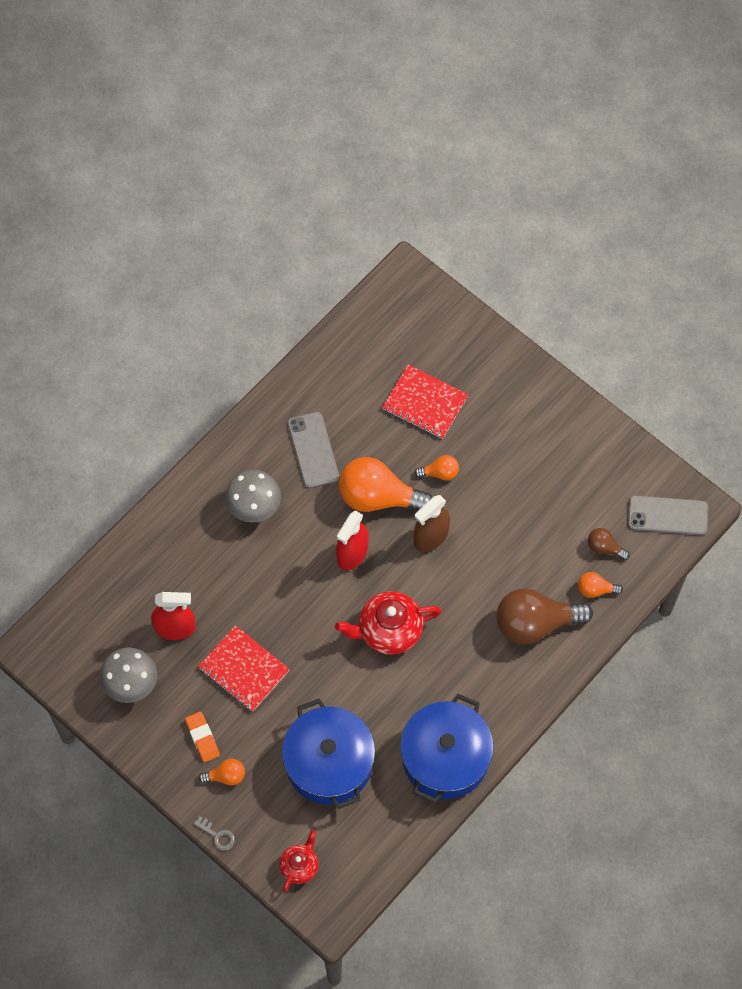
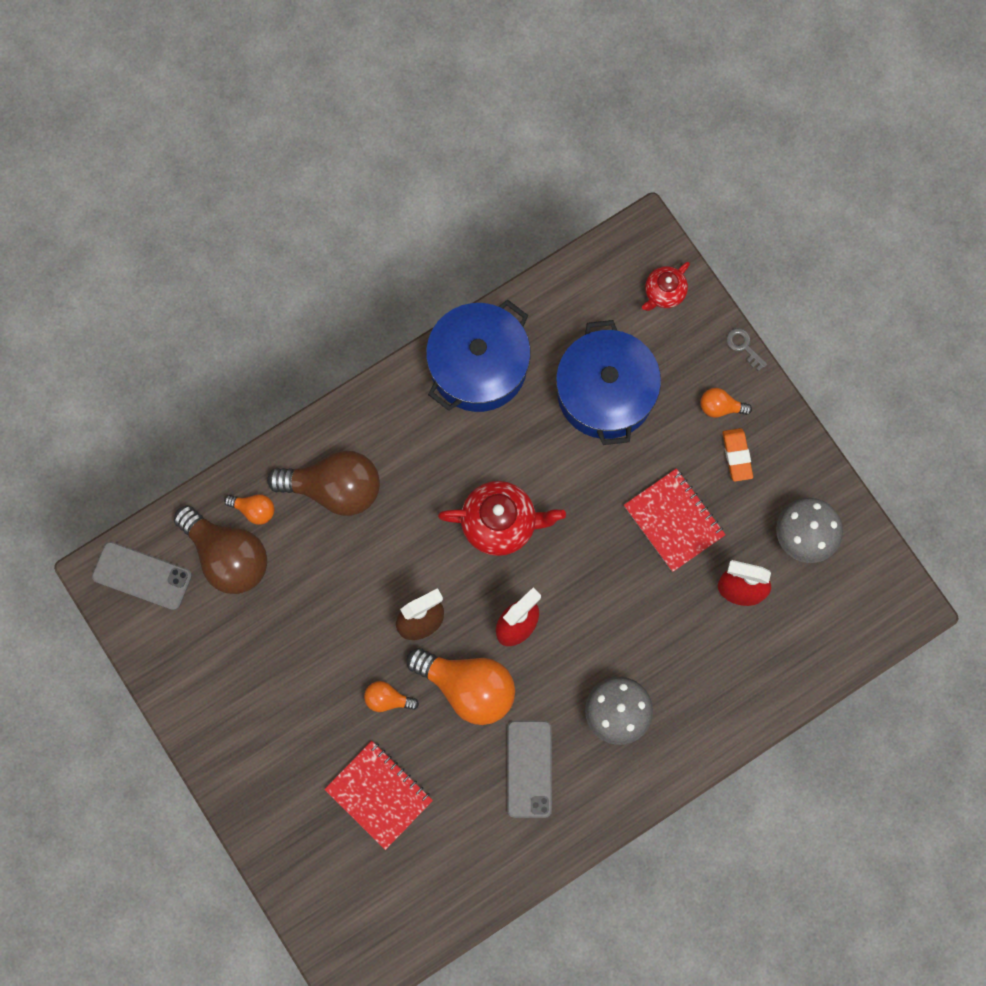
camera: 165 degrees left, 10 degrees up
brown light bulb [588,528,630,560] -> brown light bulb [174,506,267,594], size x2.14

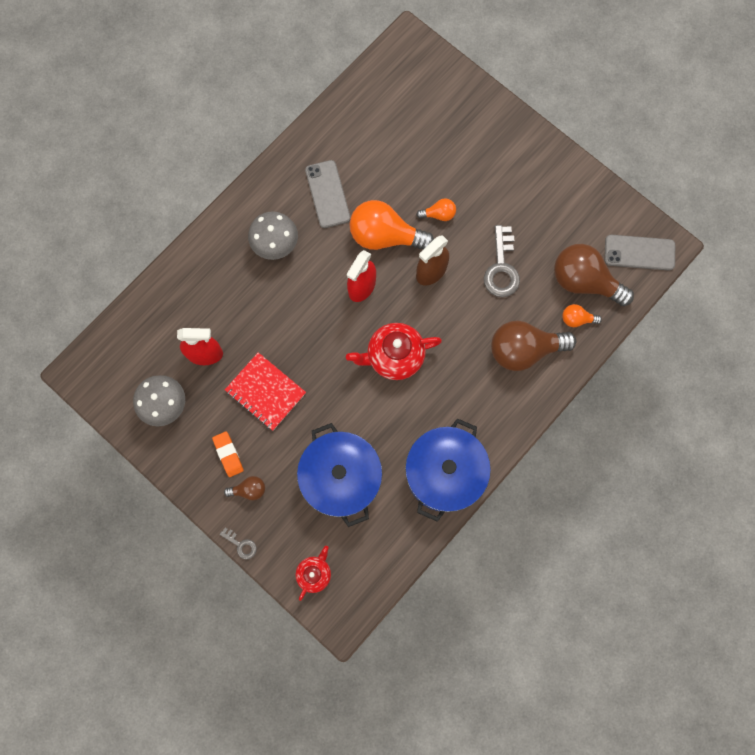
camera: 165 degrees right, 0 degrees up
red notebook [324,741,433,850] -> none
orange light bulb [701,388,752,418] -> brown light bulb [224,476,265,500]
none -> grey key [484,225,520,297]

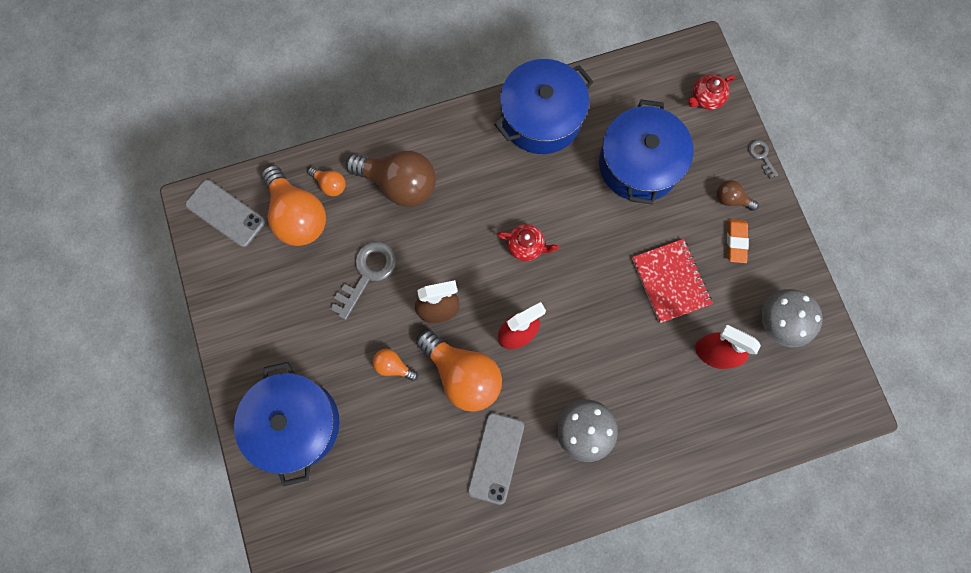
camera: 150 degrees left, 0 degrees up
red teapot [346,323,442,380] -> red teapot [497,224,559,261], size x0.58
brown light bulb [554,244,634,306] -> orange light bulb [261,165,326,246]
none -> blue pot [234,362,339,486]

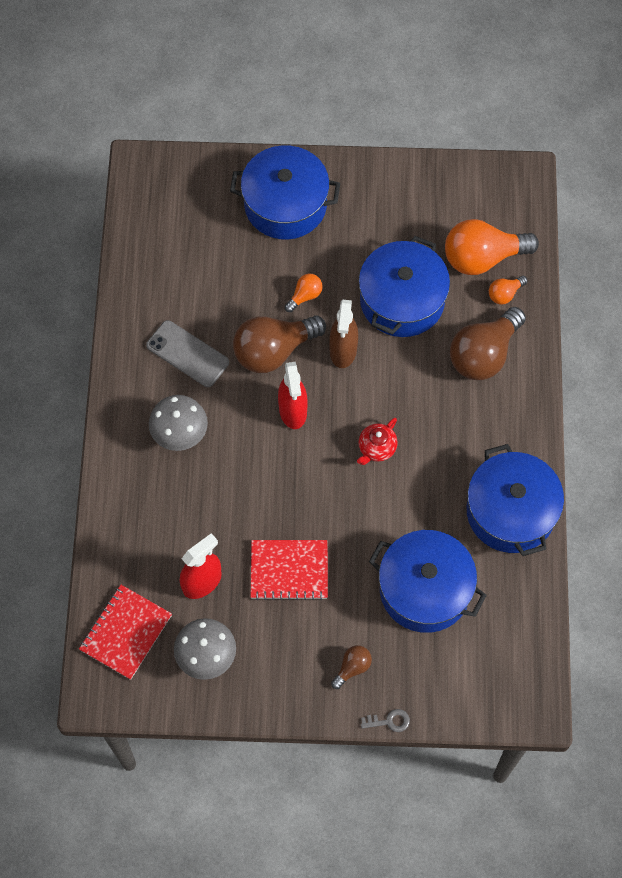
camera: 110 degrees right, 10 degrees down
grey phone [185,180,265,247] -> none
grey key [330,241,397,320] -> blue pot [359,236,450,337]
orange light bulb [416,330,502,412] -> brown light bulb [233,316,326,373]
red teapot [688,75,735,110] -> none
orange eraser [727,219,749,263] -> none
none -> red notebook [79,585,172,680]

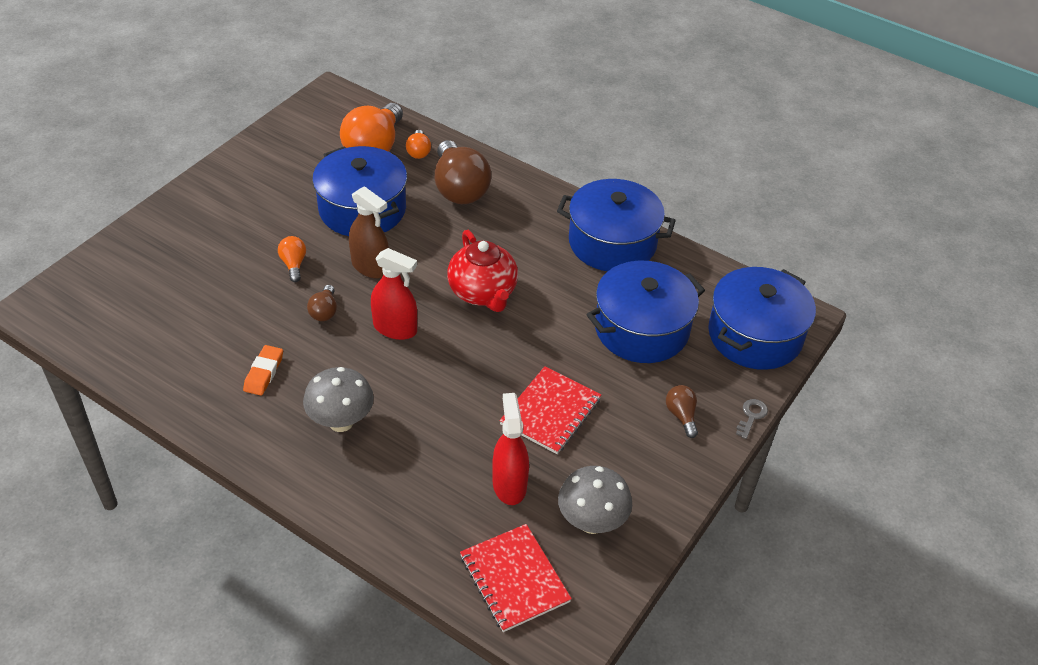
camera: 60 degrees left, 20 degrees down
grey phone [146,320,229,387] -> orange eraser [243,345,283,396]
blue pot [230,145,340,240] -> blue pot moved to [708,267,816,370]
brown light bulb [233,316,326,373] -> brown light bulb [307,285,337,321], size x0.47
red teapot [357,418,398,465] -> red teapot [447,230,518,312], size x1.71

